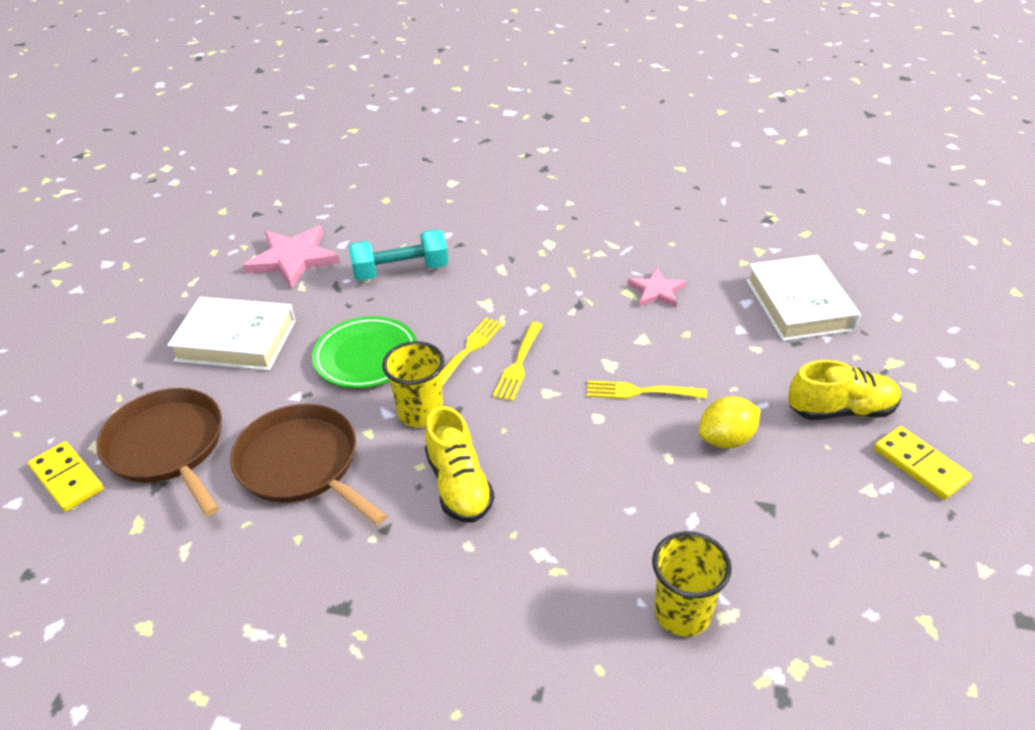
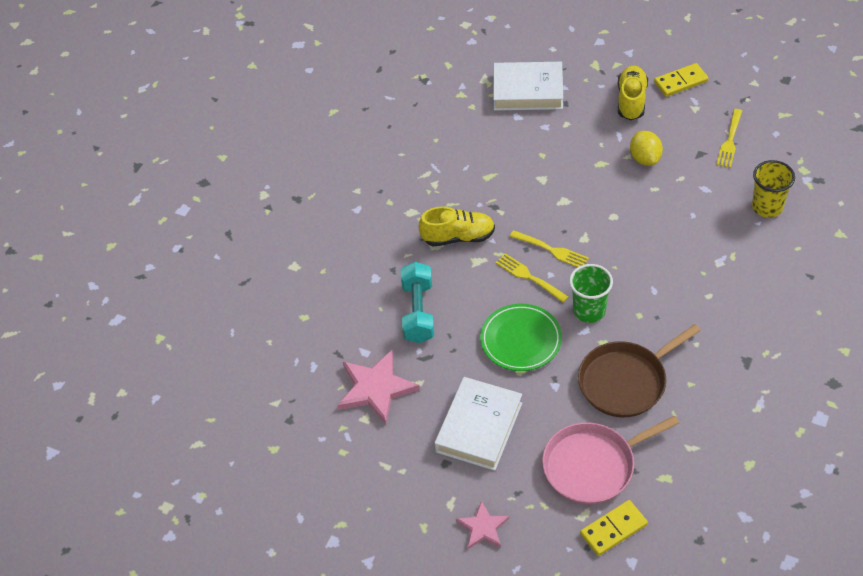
camera: 75 degrees left, 10 degrees up
brown pan [97,388,222,516] -> pink pan [542,416,679,504]
yellow cup [382,341,445,427] -> green cup [569,264,613,323]
yellow shoe [425,406,494,523] -> yellow shoe moved to [419,206,495,246]
yellow fork [587,380,707,399] -> yellow fork moved to [716,109,742,168]
pink star [627,268,687,308] -> pink star moved to [456,500,509,550]

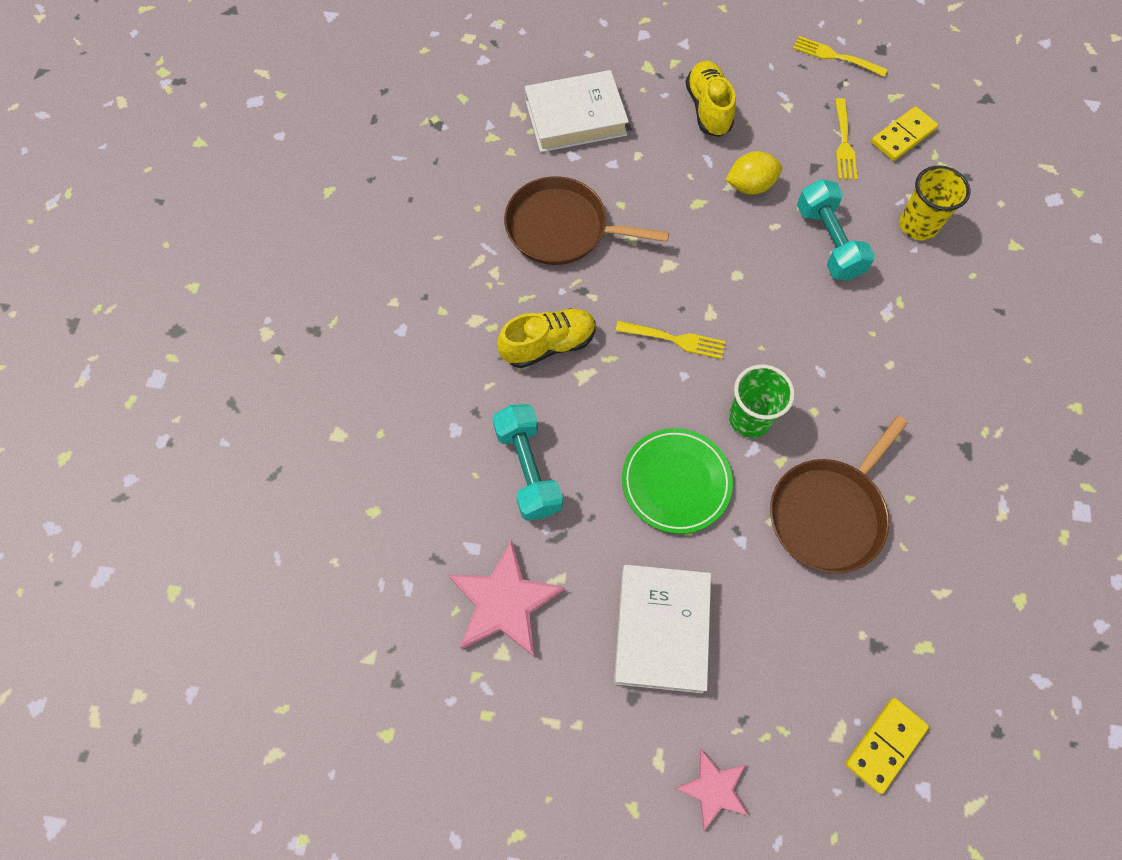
camera: 20 degrees left, 15 degrees up
yellow fork [496,253,568,303] -> yellow fork moved to [793,36,888,77]
pink pan [542,416,679,504] -> none
yellow lemon [630,131,663,166] -> yellow lemon turned 75 degrees counterclockwise [726,151,782,195]
yellow domino [654,63,709,97] -> yellow domino moved to [871,106,938,161]
none -> brown pan [504,176,669,265]
none -> turquoise dumbbell [797,179,875,280]

